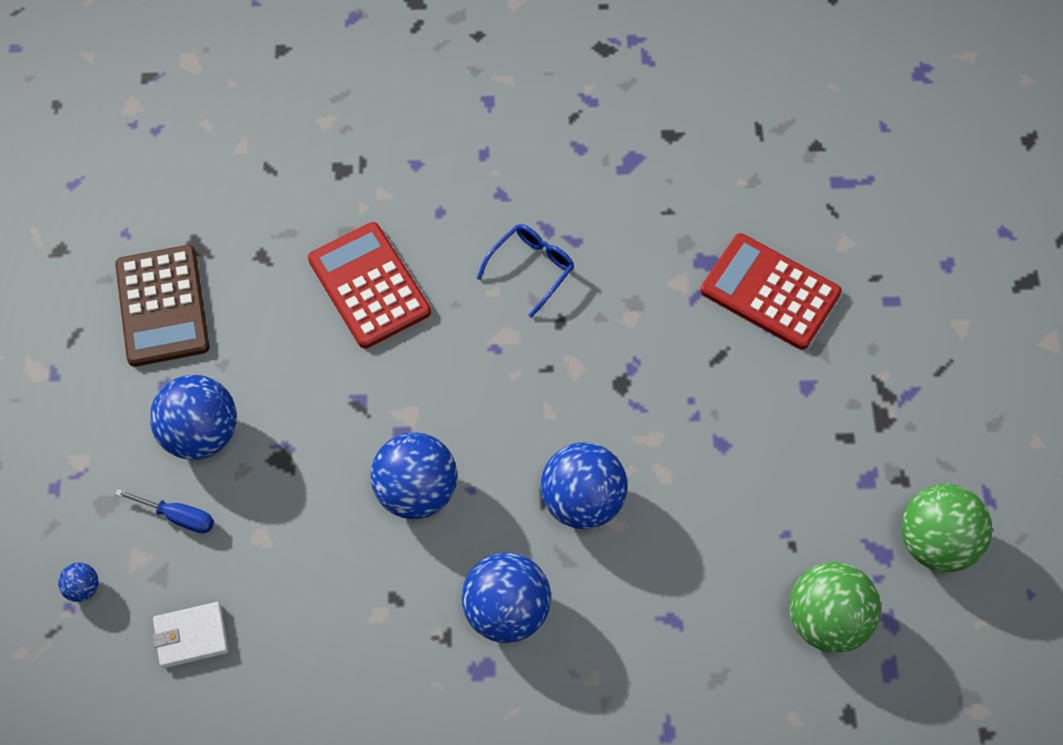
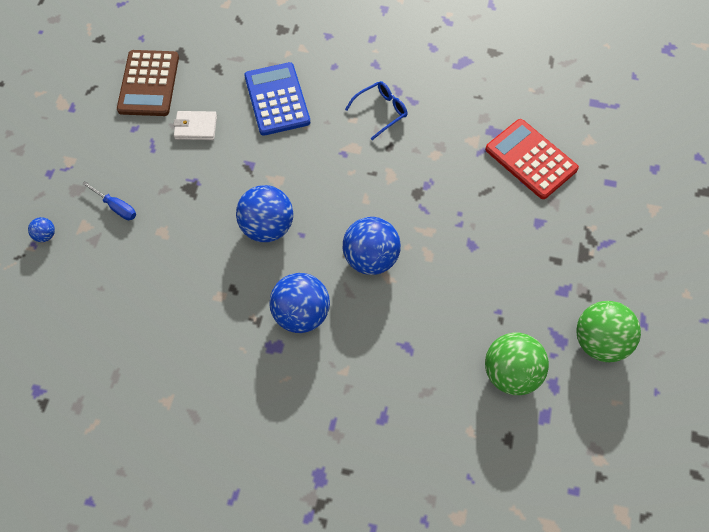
camera: 15 degrees right, 0 degrees up
blue ball [150,375,237,460] -> none
white wallet [153,602,228,668] -> white wallet moved to [173,111,217,140]
red calculator [308,222,431,349] -> blue calculator [244,62,310,136]

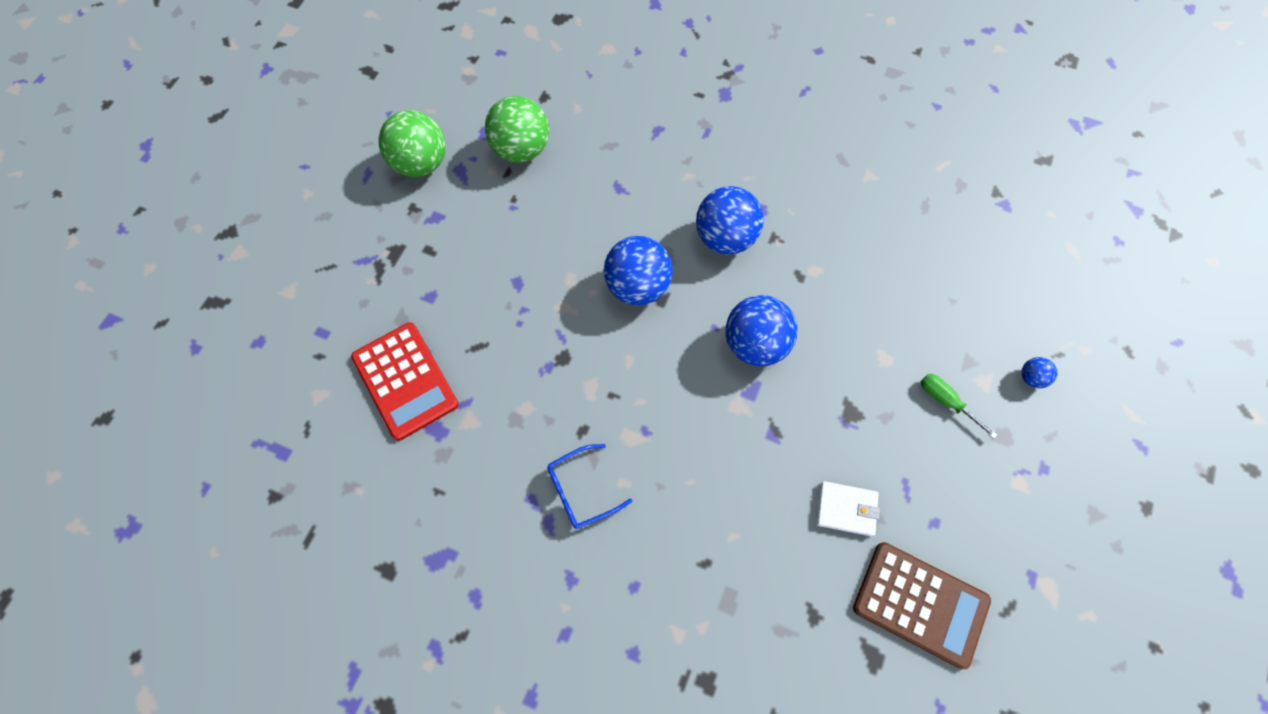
camera: 170 degrees left, 5 degrees up
blue screwdriver [82,182,136,220] -> green screwdriver [921,374,997,439]
brown calculator [117,50,179,116] -> brown calculator turned 105 degrees clockwise [853,542,991,669]
blue calculator [244,62,310,136] -> none

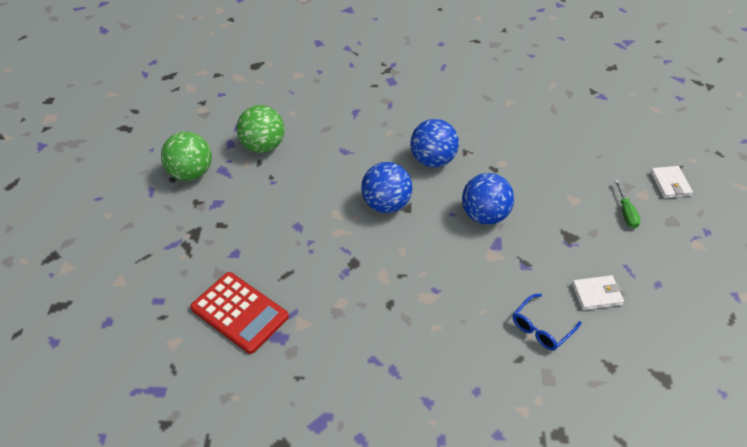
camera: 20 degrees left, 20 degrees down
blue glasses [547,444,632,529] -> blue glasses moved to [513,294,581,350]
brown calculator [853,542,991,669] -> none
green screwdriver [921,374,997,439] -> green screwdriver turned 120 degrees counterclockwise [615,180,641,228]
blue ball [1021,357,1058,388] -> white wallet [650,166,693,198]

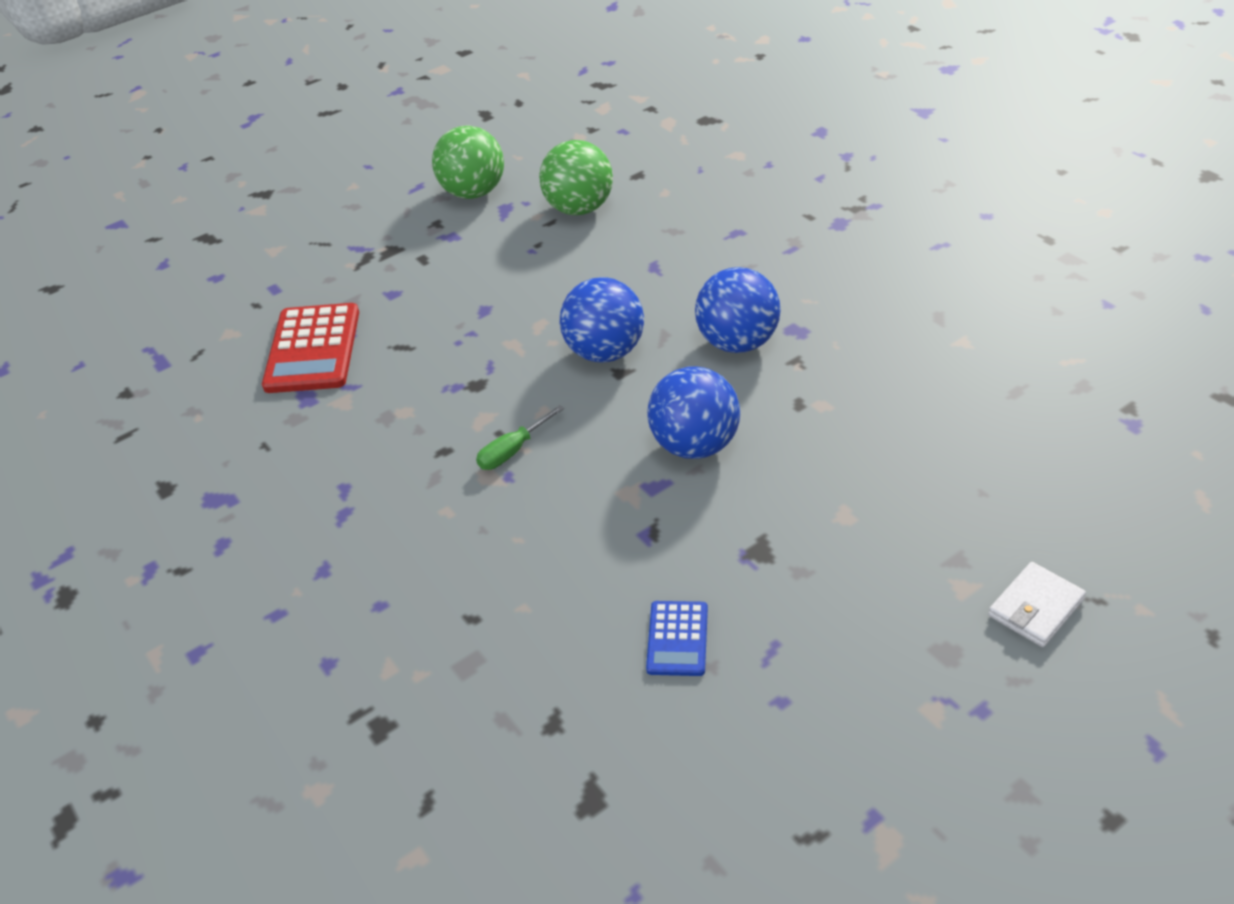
camera: 55 degrees right, 5 degrees down
blue glasses [513,294,581,350] -> none
white wallet [572,275,624,310] -> blue calculator [646,601,708,676]
green screwdriver [615,180,641,228] -> green screwdriver moved to [476,405,564,470]

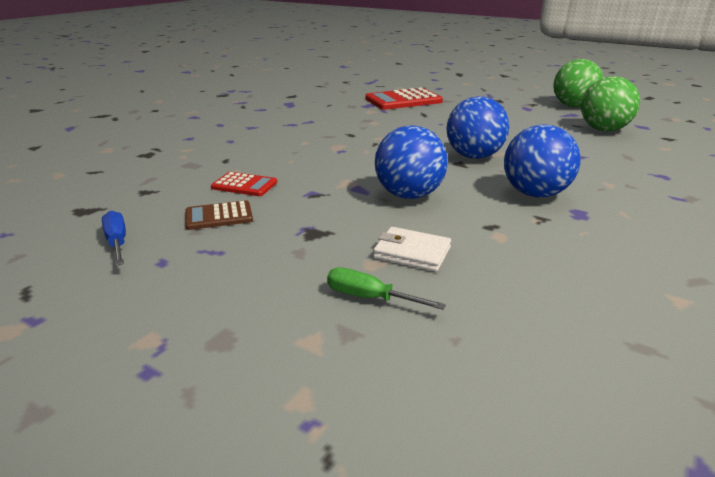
camera: 65 degrees right, 15 degrees down
green screwdriver [476,405,564,470] -> green screwdriver moved to [327,267,446,310]
blue calculator [646,601,708,676] -> brown calculator [185,200,253,230]
white wallet [988,562,1086,647] -> white wallet moved to [373,227,451,272]
none -> blue screwdriver [102,211,126,266]
none -> red calculator [211,172,277,196]

